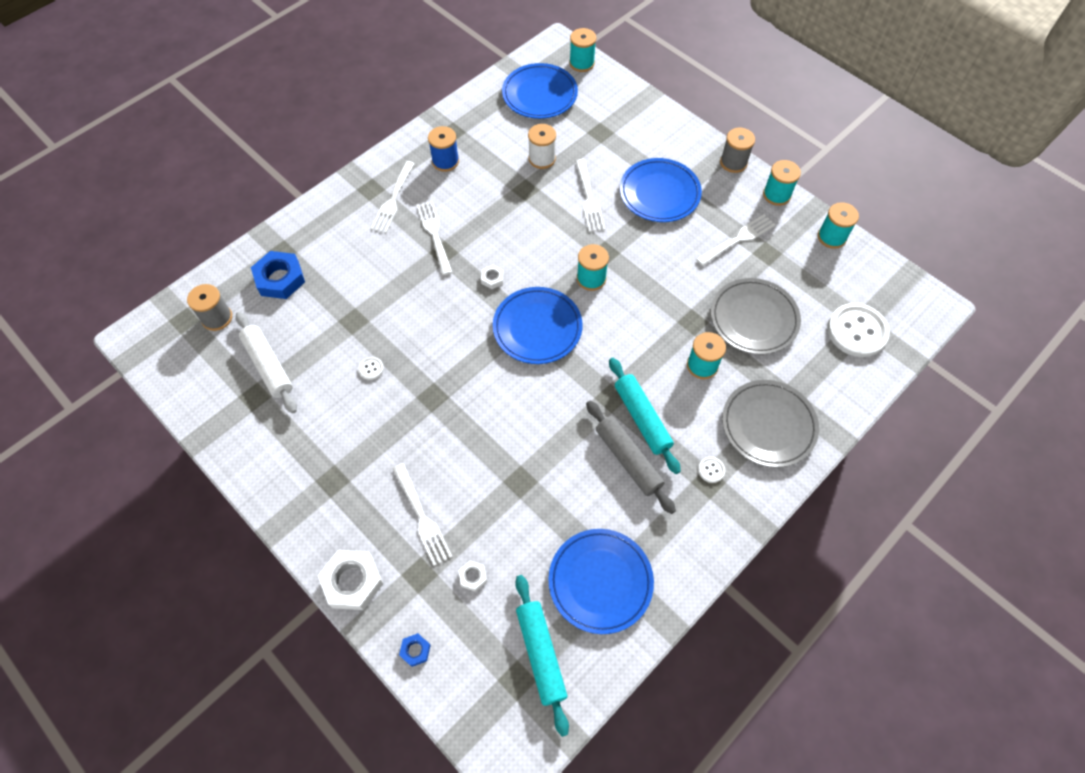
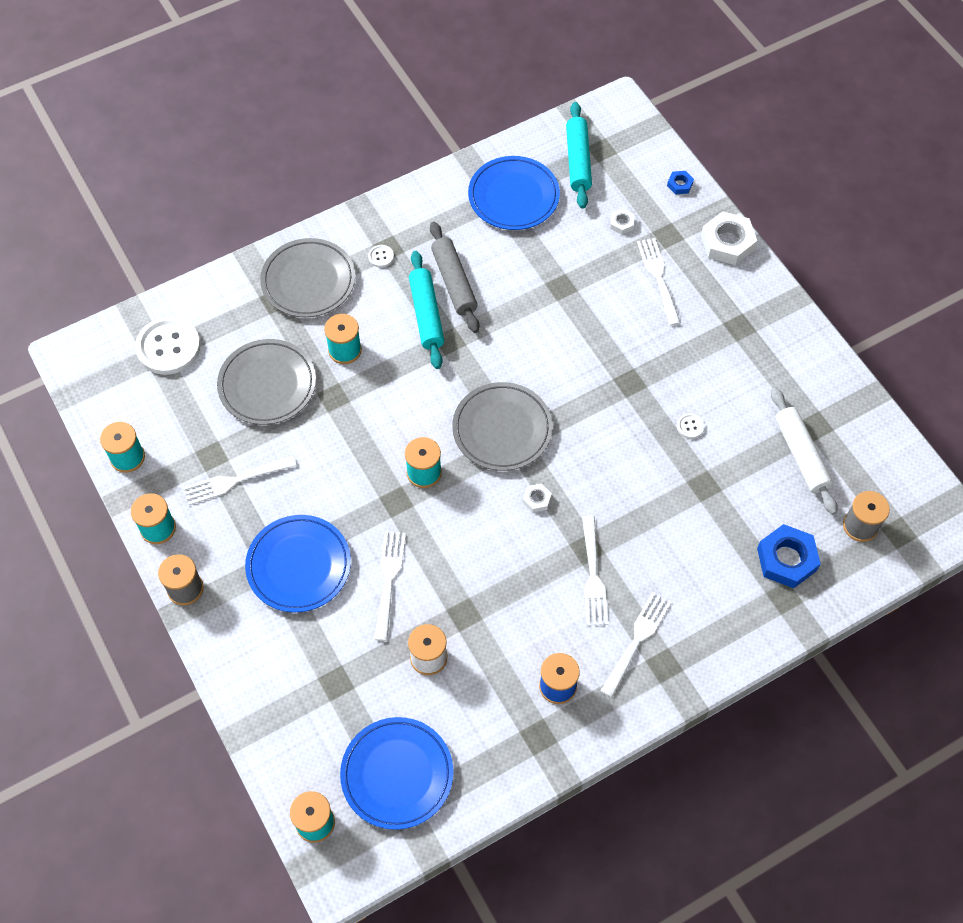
camera: 165 degrees left, 0 degrees up
blue plate [493,287,583,364] -> grey plate [452,382,553,471]

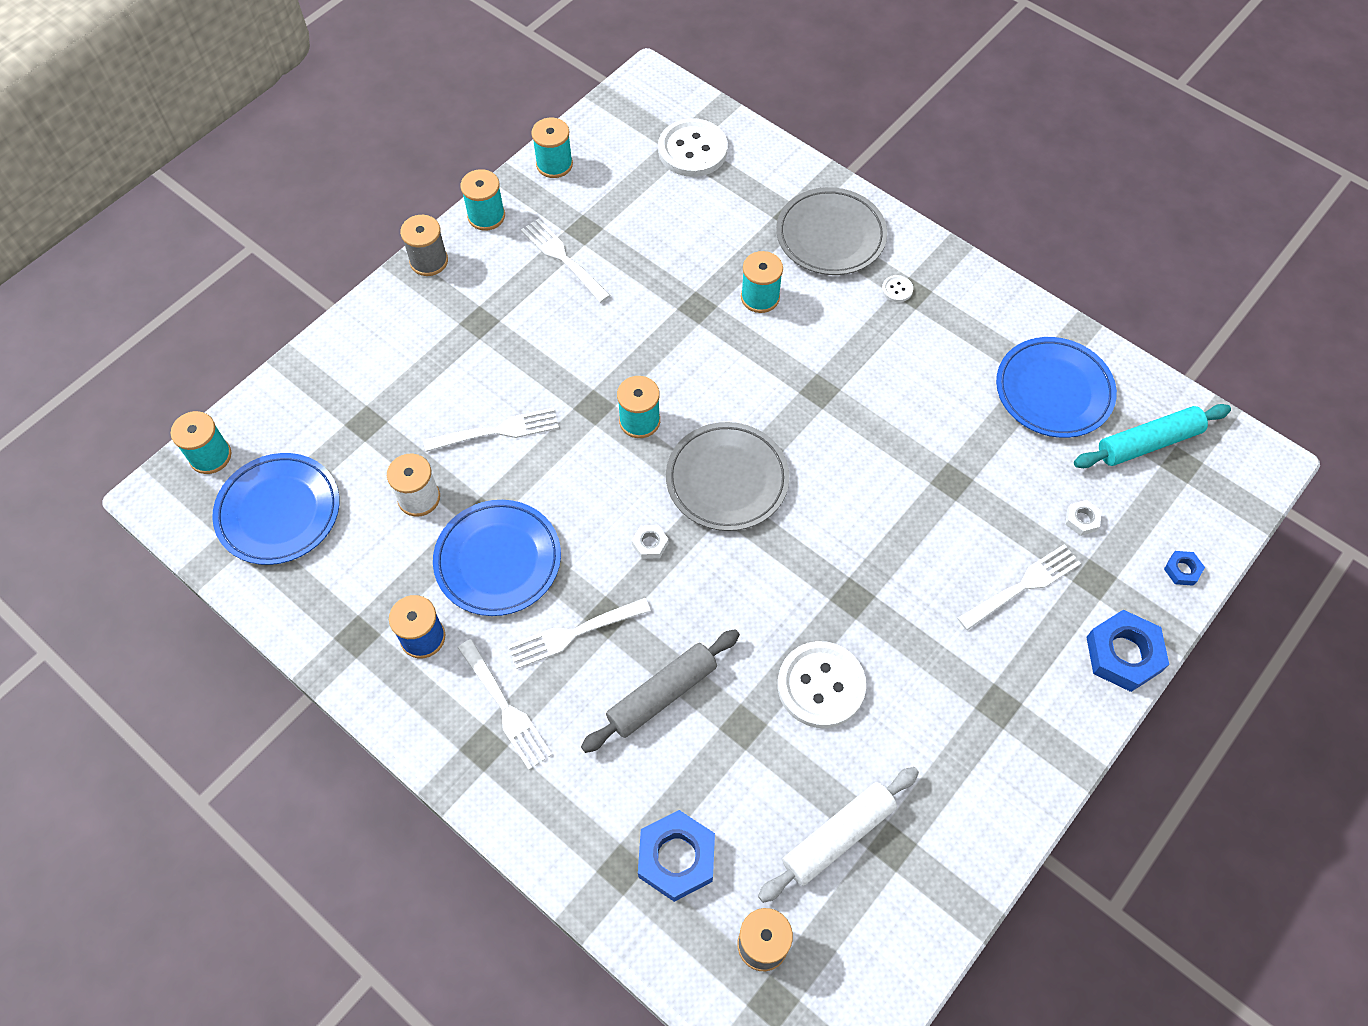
camera: 70 degrees right, 0 degrees up
grey plate [217,339,316,425] -> none
blue plate [245,515,351,612] -> blue plate moved to [433,500,561,616]
turquoise rolling pin [409,251,444,369] -> none
grey rolling pin [430,222,479,333] -> grey rolling pin moved to [581,629,740,753]
white fork [600,592,671,697] -> white fork turned 45 degrees clockwise [458,639,552,770]
white button [677,413,705,439] -> white button [778,641,866,728], size x2.40
white nut [701,211,757,265] -> blue nut [1086,610,1169,692]

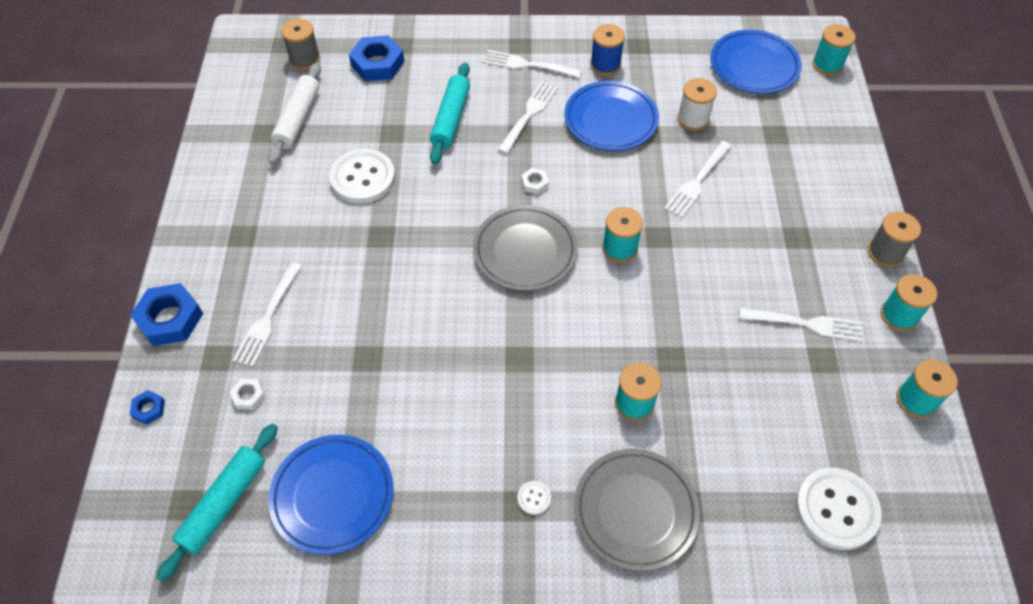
camera: 140 degrees right, 5 degrees down
grey rolling pin [581,629,740,753] -> turquoise rolling pin [430,62,470,164]

